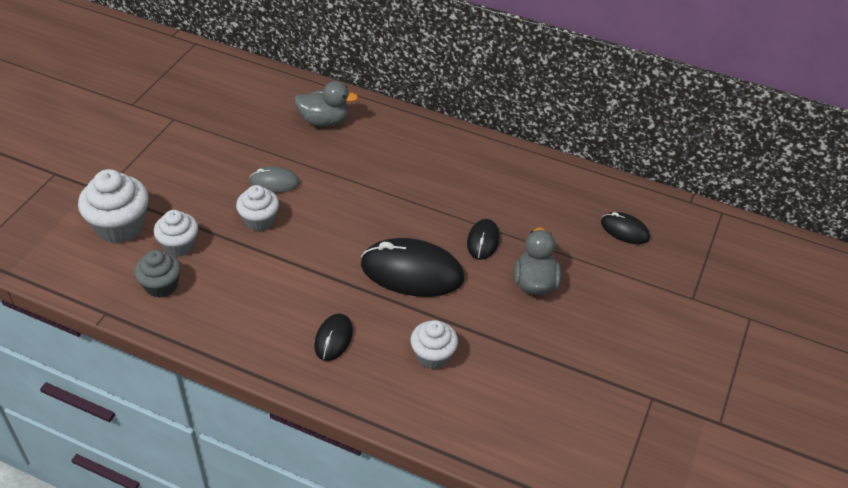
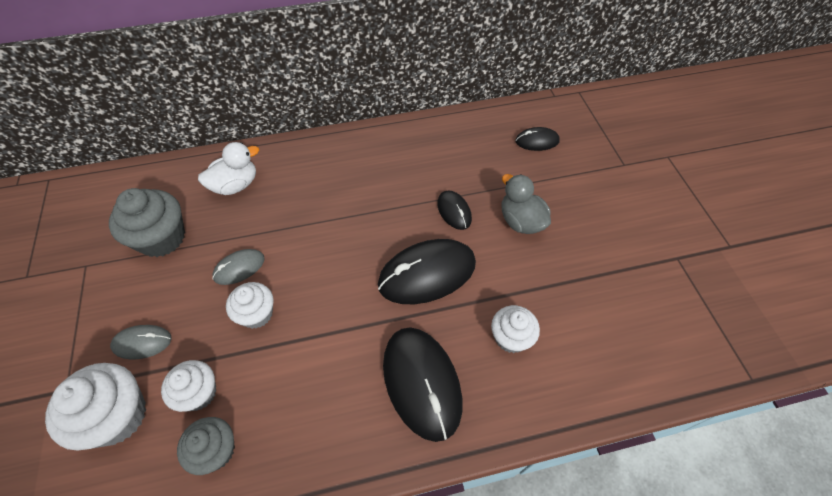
camera: 35 degrees left, 10 degrees up
grey duck [294,81,358,126] -> white duck [198,142,259,195]
black mouse [314,313,353,361] -> black mouse [383,327,462,442], size x1.93
none -> grey cupcake [109,188,185,257]
none -> grey mouse [110,325,172,360]

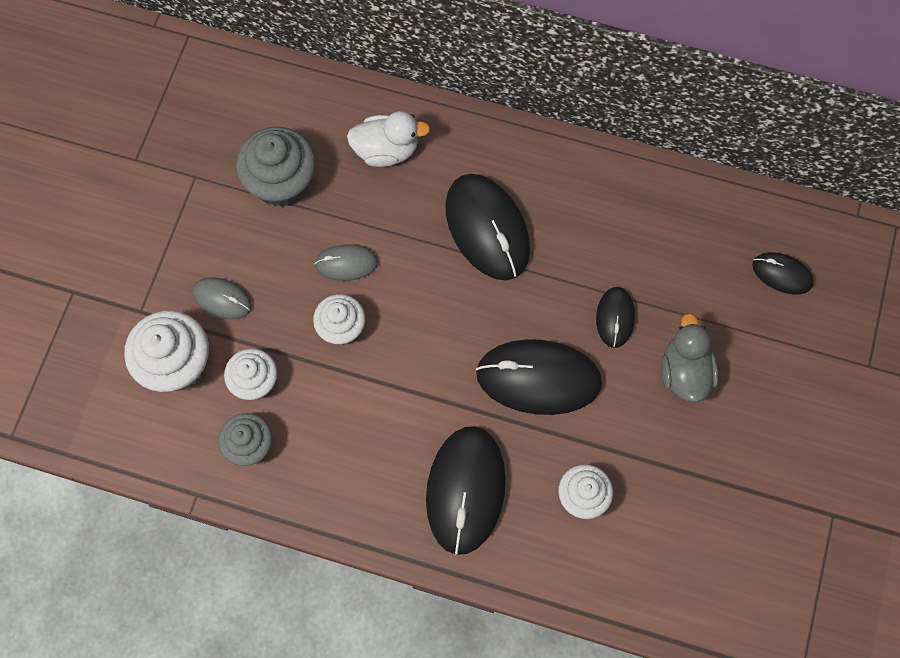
camera: 30 degrees right, 15 degrees up
none -> black mouse [445,174,530,280]

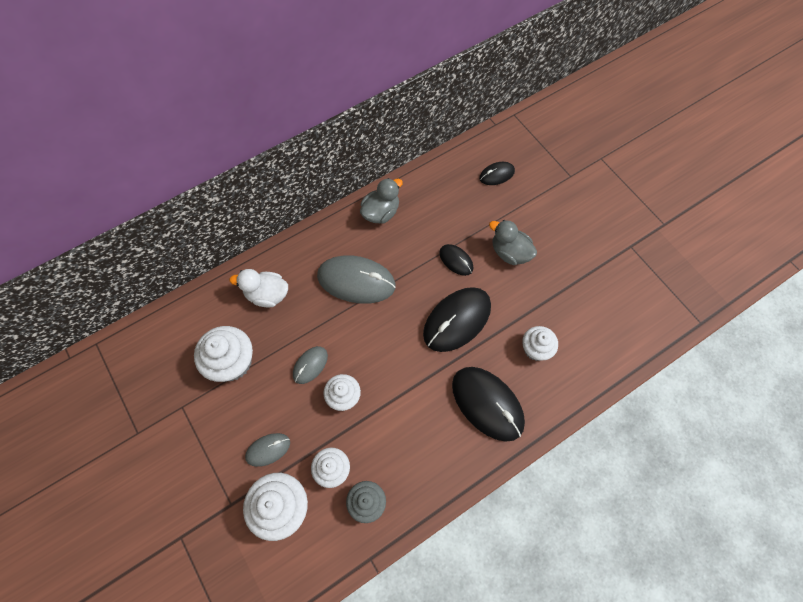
camera: 50 degrees left, 5 degrees down
grey cupcake [236,127,316,207] -> white cupcake [194,326,253,382]
white duck [347,111,430,167] -> white duck turned 120 degrees counterclockwise [229,269,288,308]
black mouse [445,174,530,280] -> grey mouse [317,255,396,304]
none -> grey duck [360,178,403,224]

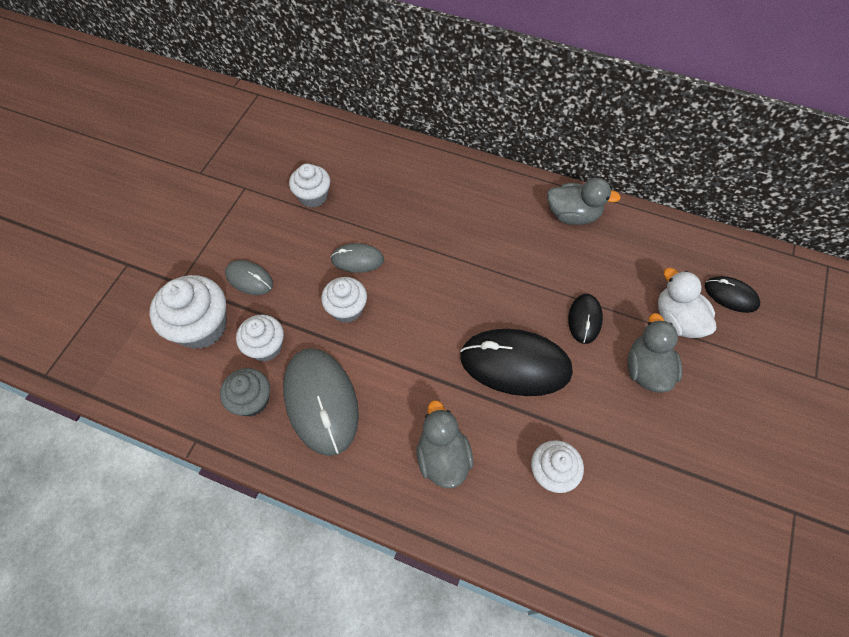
camera: 55 degrees right, 5 degrees down
white cupcake [194,326,253,382] -> white cupcake [289,164,330,208], size x0.64
white duck [229,269,288,308] -> white duck moved to [658,268,716,338]
grey mouse [317,255,396,304] -> grey mouse moved to [283,348,359,456]
black mouse [452,367,525,442] -> grey duck [416,400,473,488]

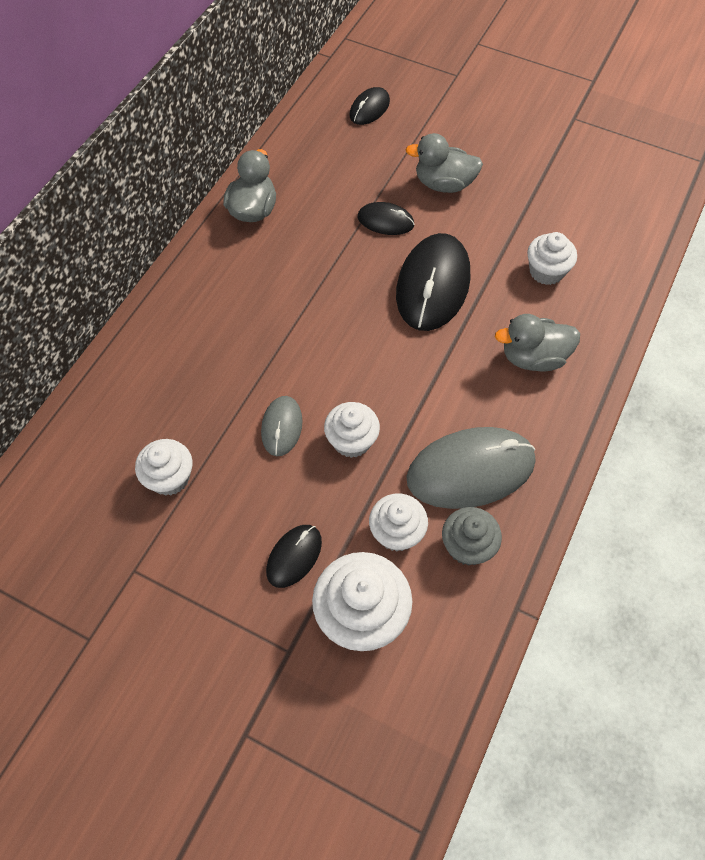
camera: 85 degrees left, 0 degrees up
grey mouse [225,260,273,295] -> black mouse [266,525,322,588]
white duck [658,268,716,338] -> none

